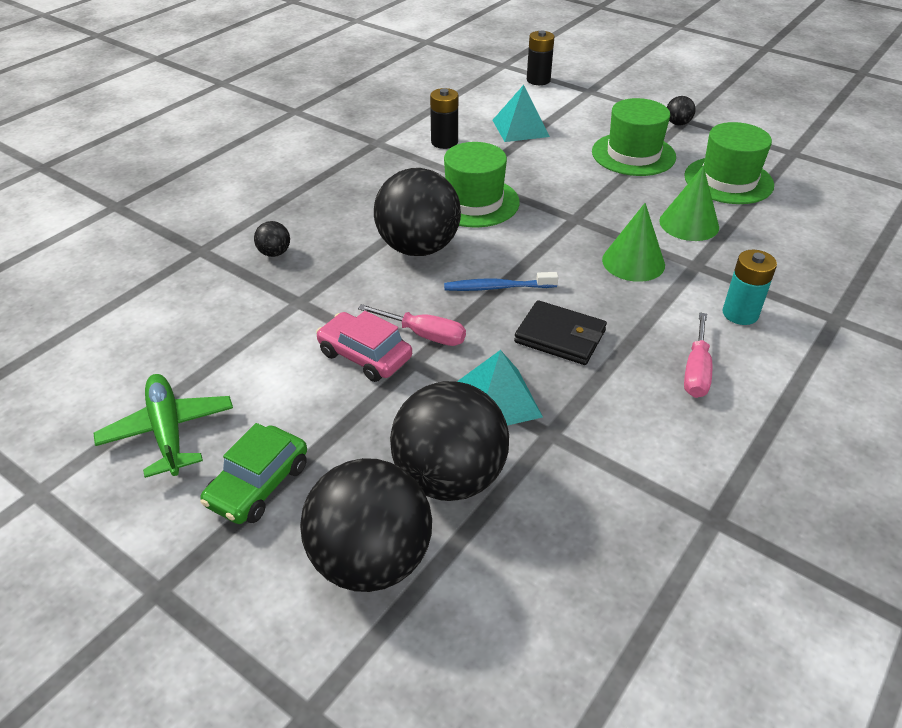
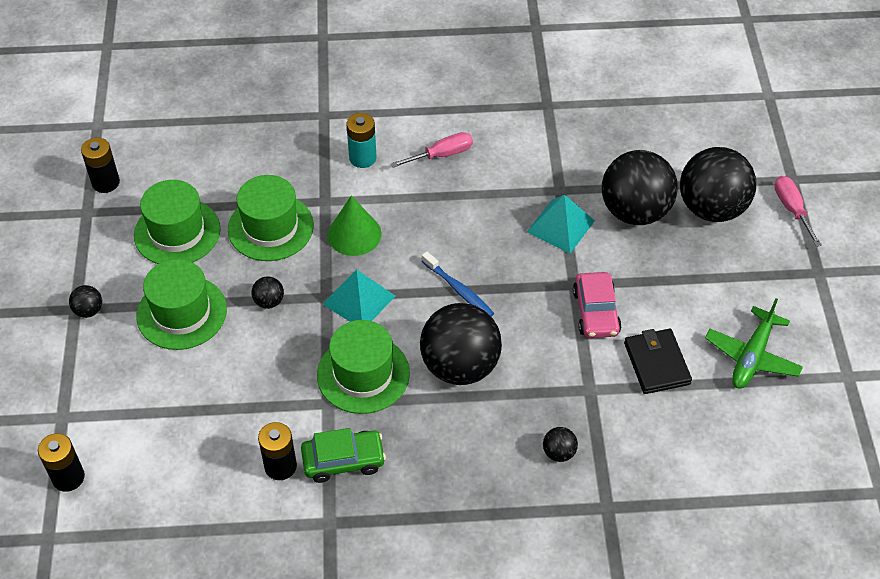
camera: 130 degrees left, 10 degrees up
green car [200,423,307,524] -> green car moved to [301,428,386,483]
pink screwdriver [358,304,466,346] -> pink screwdriver moved to [774,176,822,247]
turquoise pyramid [492,85,550,142] -> turquoise pyramid moved to [323,269,395,322]
black wallet [514,300,607,365] -> black wallet moved to [624,329,692,394]
green cone [659,166,719,241] -> green hat [228,175,314,261]
none -> black battery [81,137,120,193]
none -> black ball [251,276,284,309]

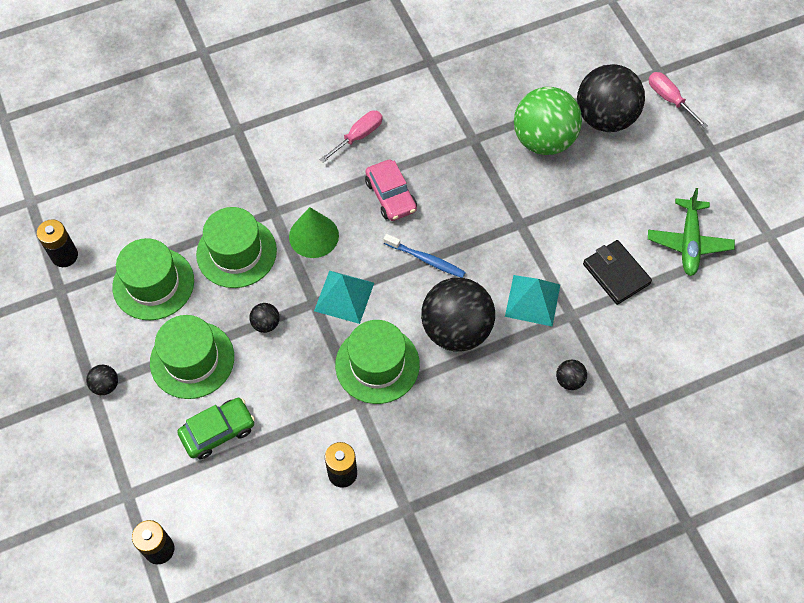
camera: 20 degrees left, 10 degrees up
green car [301,428,386,483] -> green car moved to [177,398,255,459]
turquoise battery [347,113,377,168] -> none
turquoise pyramid [527,195,595,254] -> turquoise pyramid moved to [505,275,560,327]
pink car [573,272,621,338] -> pink car moved to [365,159,417,221]
black ball [602,150,678,225] -> green ball [514,87,582,155]

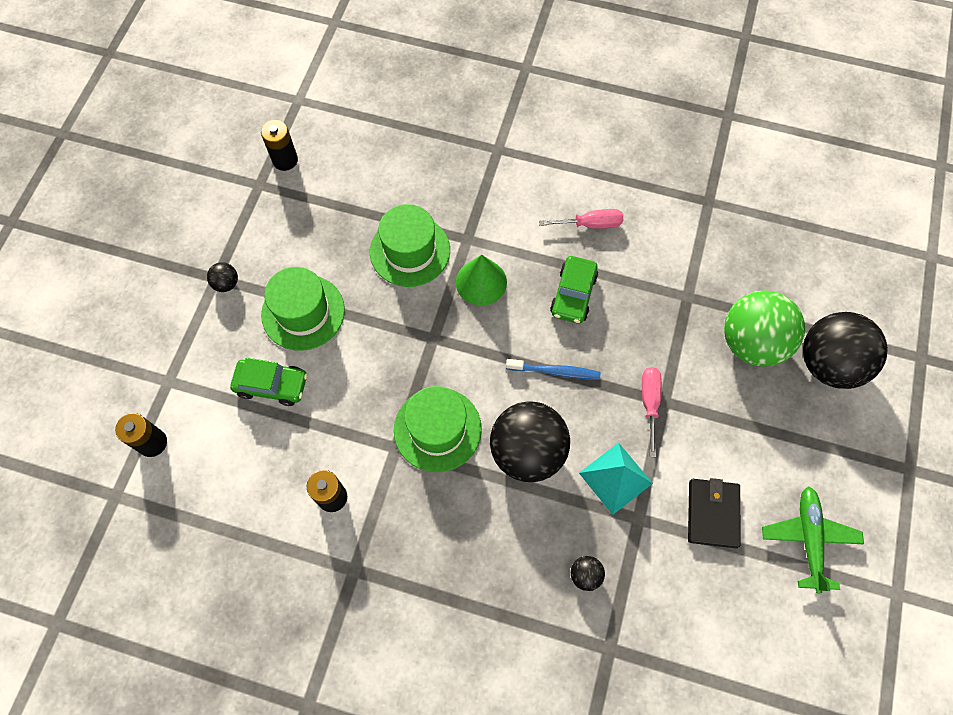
camera: 40 degrees right, 5 degrees up
green hat [112,238,194,320] -> none
black ball [249,303,280,333] -> none
turquoise pyramid [314,270,374,324] -> none
pink car [365,159,417,221] -> green car [550,256,598,324]
blue toothbrush [384,234,466,278] -> blue toothbrush turned 60 degrees counterclockwise [506,359,600,379]
green plane [648,188,735,276] -> green plane turned 135 degrees clockwise [762,486,864,593]
pink screwdriver [649,72,708,128] -> pink screwdriver moved to [642,367,662,457]

